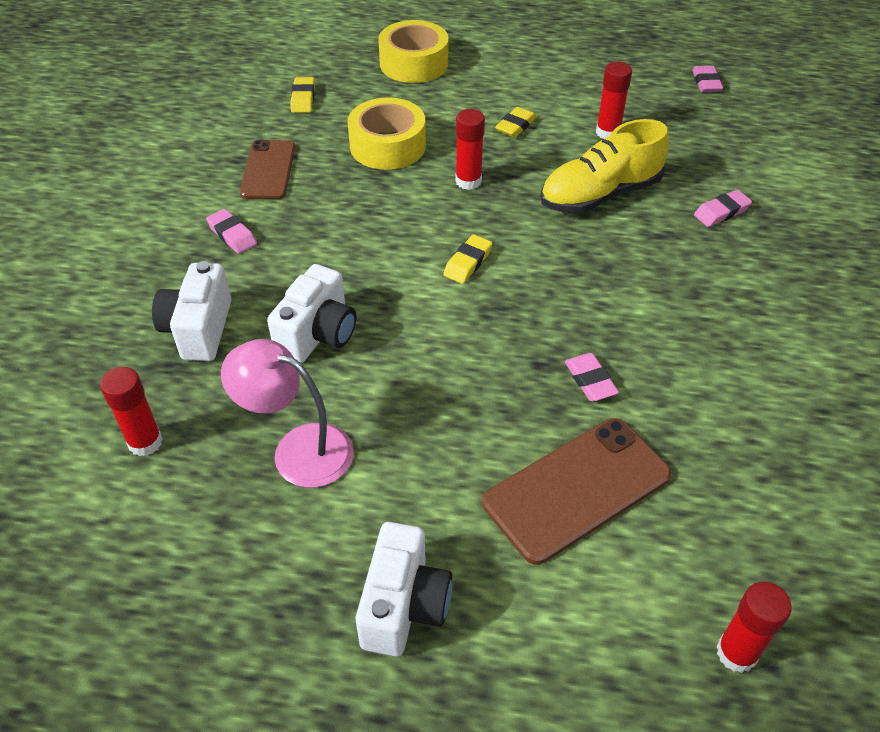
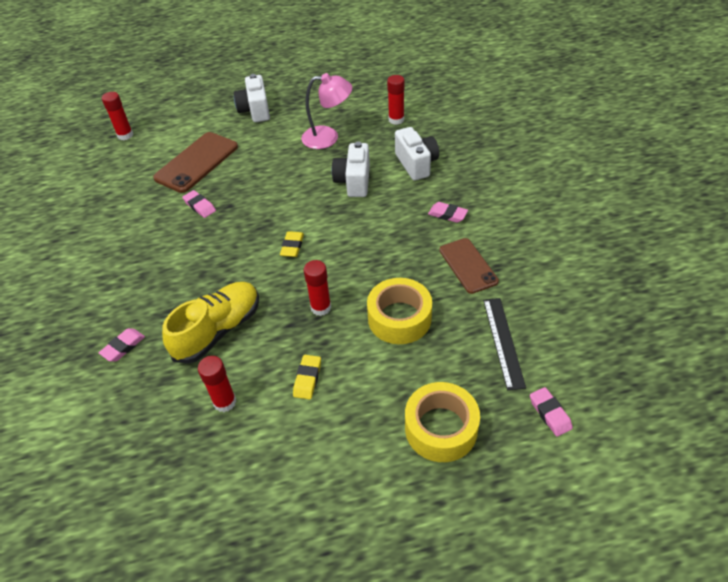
camera: 160 degrees right, 0 degrees up
yellow eraser [290,77,315,113] -> black ruler [483,298,526,390]
pink eraser [692,66,723,92] -> pink eraser moved to [530,387,573,437]

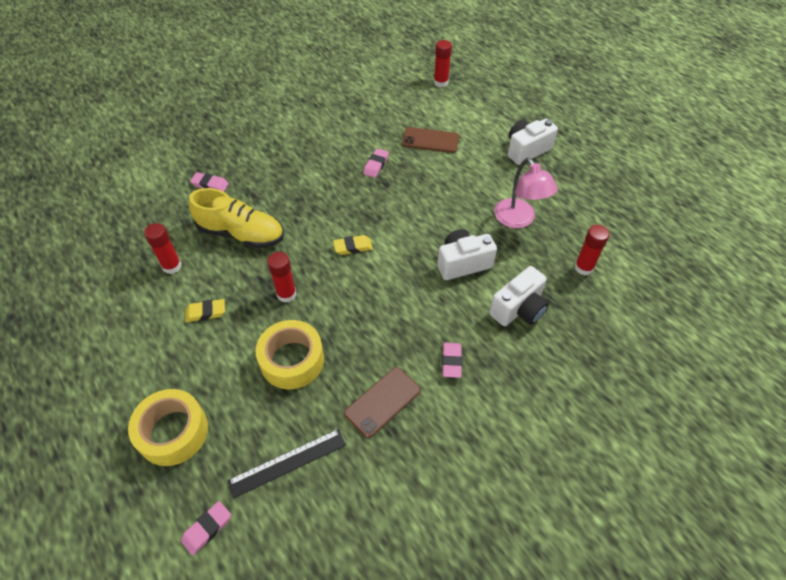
camera: 65 degrees right, 5 degrees up
brown phone [153,132,238,193] -> brown phone [402,127,459,153], size x0.67

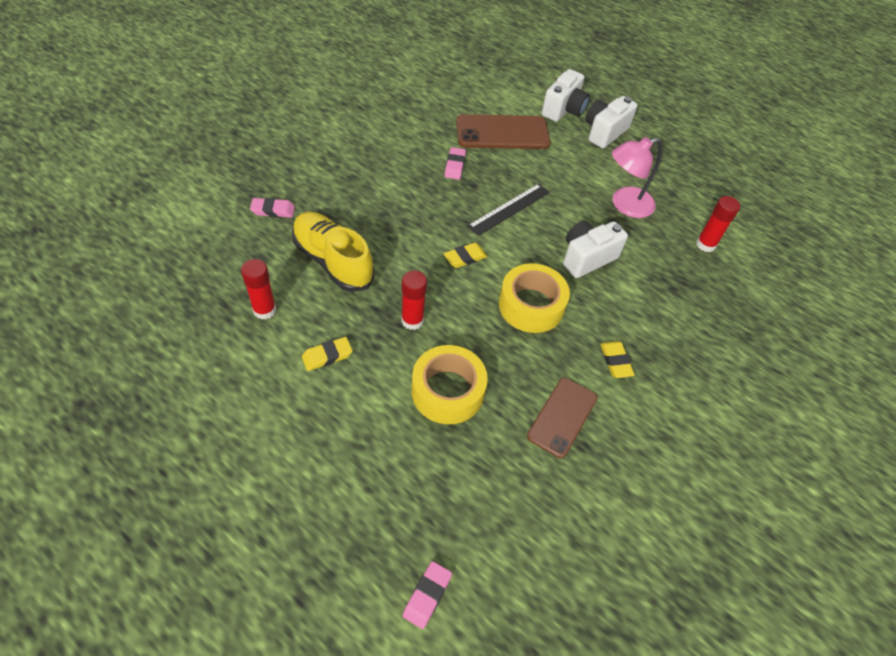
camera: 20 degrees left, 0 degrees up
yellow tape [128,389,208,466] -> yellow tape moved to [499,263,570,333]
yellow shoe [189,188,284,248] -> yellow shoe turned 135 degrees counterclockwise [292,212,375,292]
black ruler [228,429,346,498] -> black ruler moved to [468,184,550,236]
brown phone [402,127,459,153] -> brown phone [456,114,551,149], size x1.50
red glue stick [434,40,452,87] -> none
pink eraser [442,343,462,378] -> yellow eraser [600,341,635,378]
white camera [489,266,549,326] -> white camera moved to [542,69,590,122]
pink lamp [494,158,558,228] -> pink lamp turned 105 degrees clockwise [612,137,663,218]

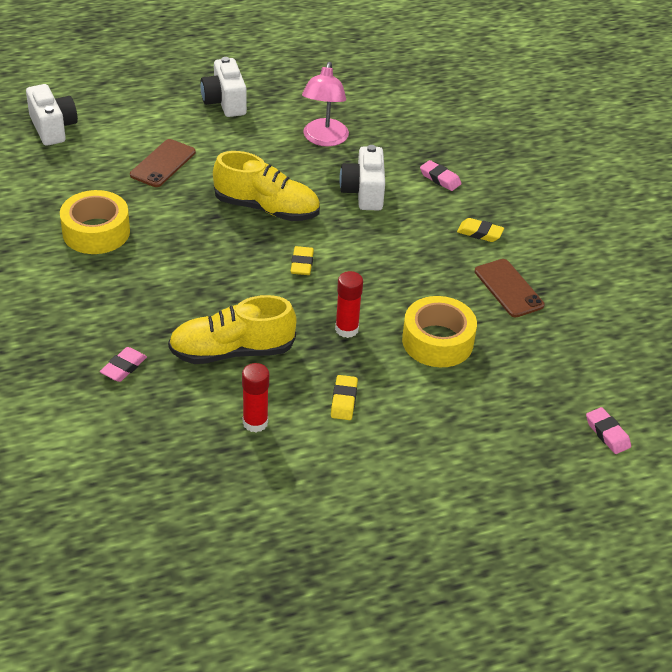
camera: 55 degrees left, 10 degrees down
pink eraser [445,147,466,180] -> pink eraser moved to [420,160,462,191]
brown phone [456,114,551,149] -> brown phone [130,139,196,187], size x0.67
black ruler [468,184,550,236] -> yellow shoe [213,151,320,221]
yellow tape [499,263,570,333] -> yellow tape moved to [60,190,130,254]
white camera [542,69,590,122] -> white camera moved to [26,84,78,146]
red glue stick [696,196,740,252] -> none

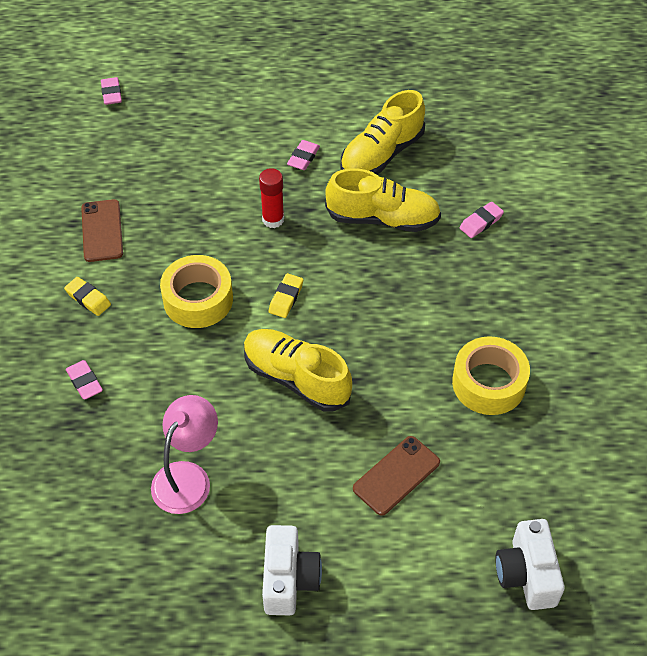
camera: 160 degrees left, 10 degrees up
red glue stick [242,363,269,432] -> yellow shoe [341,90,425,175]
yellow eraser [331,375,358,420] -> pink eraser [287,140,320,170]
white camera [339,145,385,211] -> none
yellow tape [402,296,477,367] -> yellow tape moved to [160,255,233,328]

